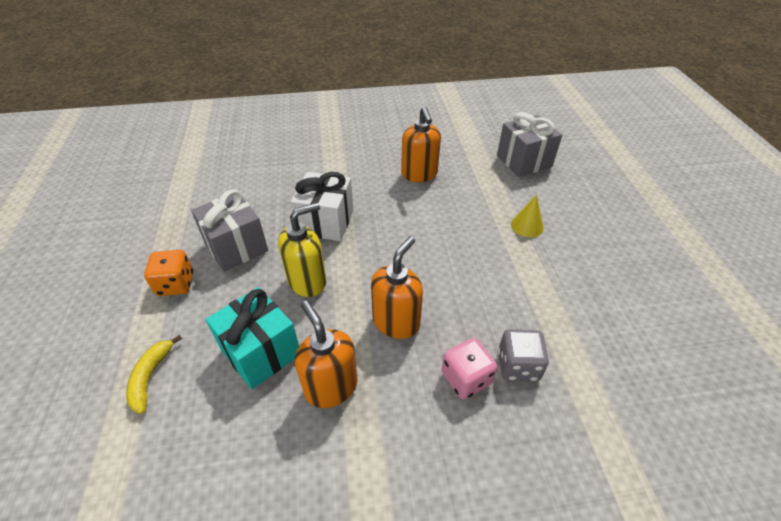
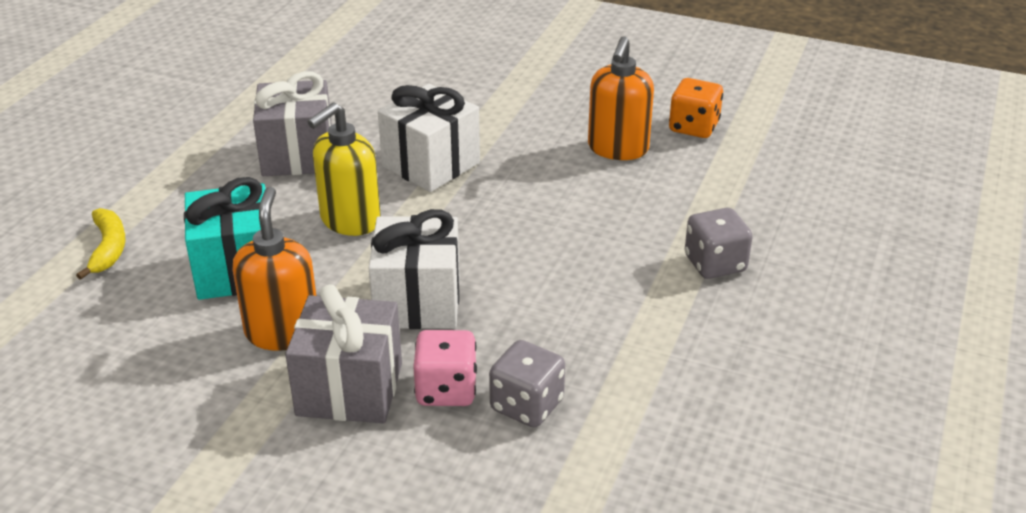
camera: 30 degrees right, 10 degrees down
yellow banana [126,335,182,414] -> yellow banana turned 135 degrees clockwise [76,208,126,280]
orange dice [144,250,193,296] -> orange dice moved to [669,78,723,138]
yellow soap dispenser [278,202,326,297] -> yellow soap dispenser turned 135 degrees clockwise [308,102,381,236]
orange soap dispenser [371,236,423,339] -> white gift [369,209,460,329]
grey gift [497,112,562,177] -> grey gift moved to [285,284,402,424]
yellow cone [511,194,544,237] -> grey dice [685,208,753,279]

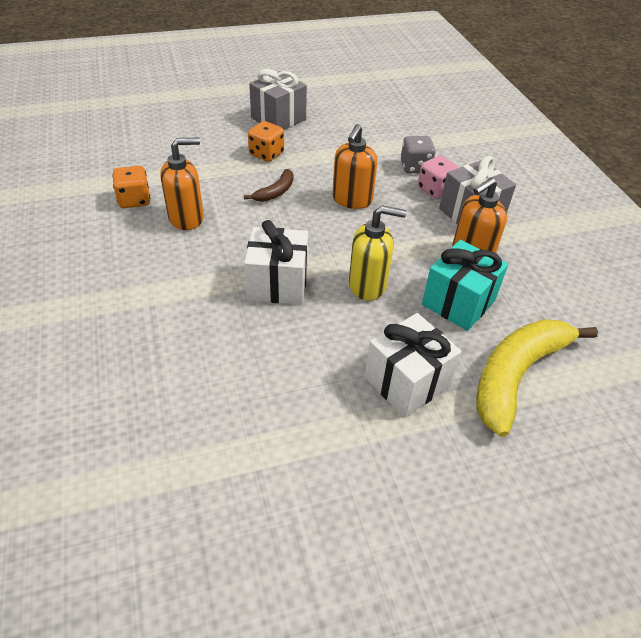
camera: 130 degrees left, 10 degrees up
yellow banana [76,208,126,280] -> yellow banana [476,319,598,437], size x2.10
grey gift [253,71,332,176] -> grey gift moved to [249,69,307,130]
white gift [369,209,460,329] -> white gift moved to [364,313,462,417]
grey dice [685,208,753,279] -> orange dice [248,121,284,162]
none -> brown banana [244,169,293,202]
none -> orange soap dispenser [332,124,378,209]

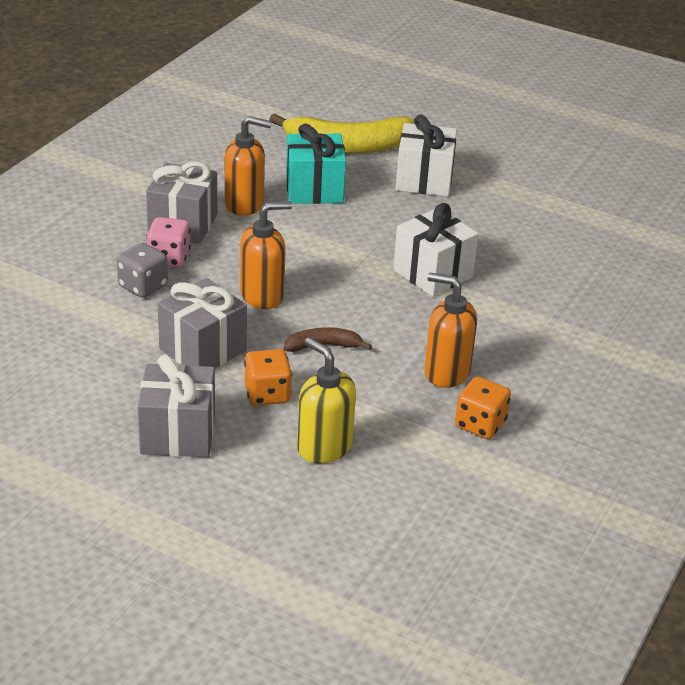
camera: 135 degrees left, 10 degrees down
yellow soap dispenser [349,205,406,301] -> yellow soap dispenser moved to [297,337,356,464]
none -> grey gift [158,278,247,368]

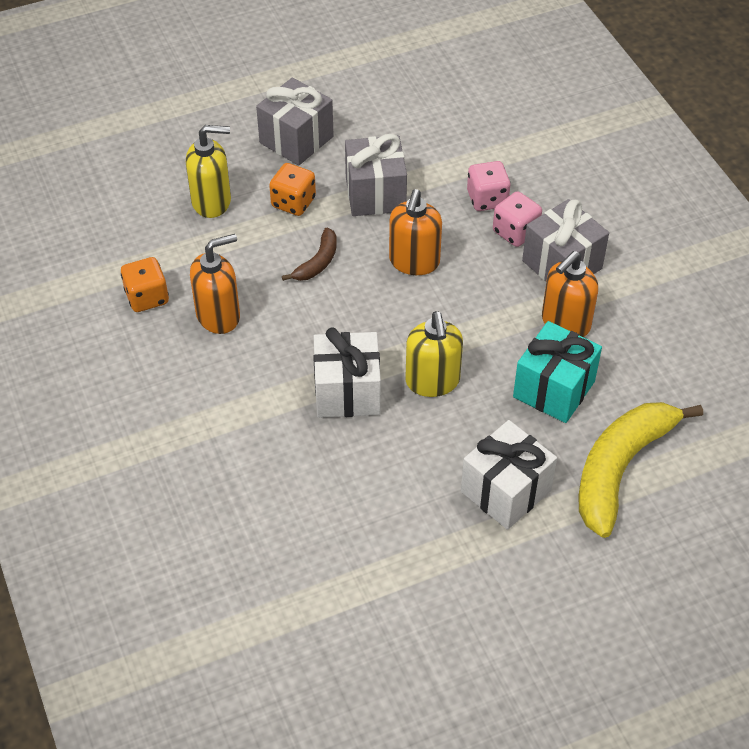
camera: 130 degrees right, 15 degrees up
grey dice [117,242,168,298] -> pink dice [467,161,511,211]
none -> yellow soap dispenser [405,311,463,397]

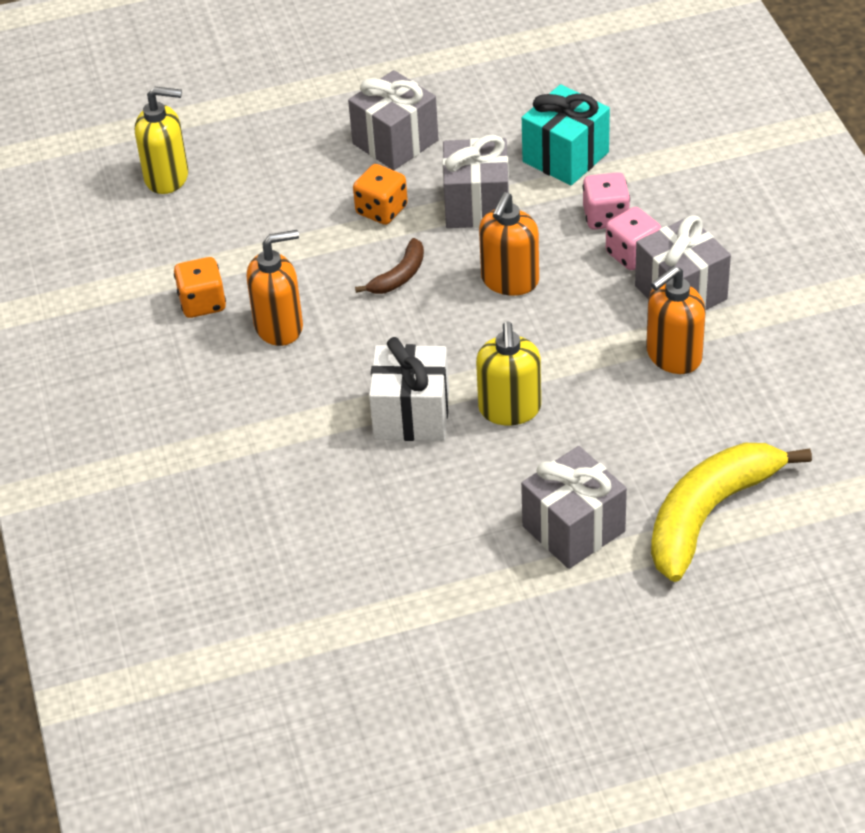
camera: 10 degrees right, 5 degrees down
yellow soap dispenser [186,125,231,218] -> yellow soap dispenser moved to [135,86,188,194]
white gift [461,420,557,530] -> grey gift [521,446,627,569]
turquoise gift [513,321,602,423] -> turquoise gift moved to [522,84,610,186]

